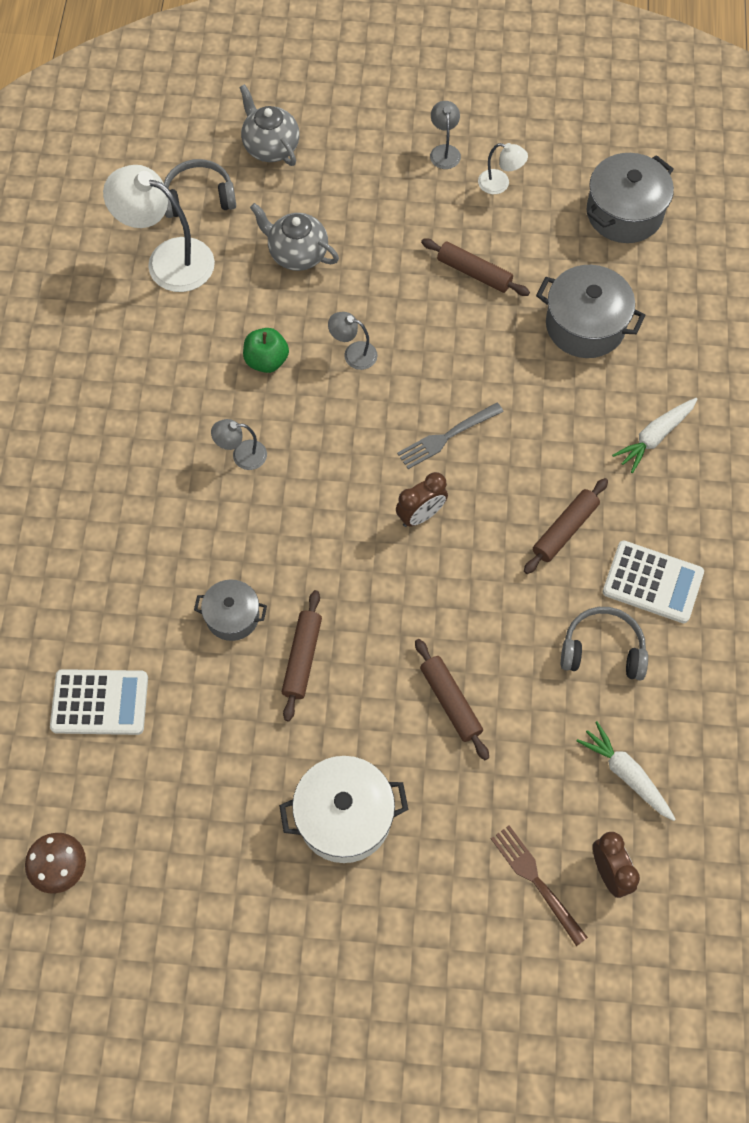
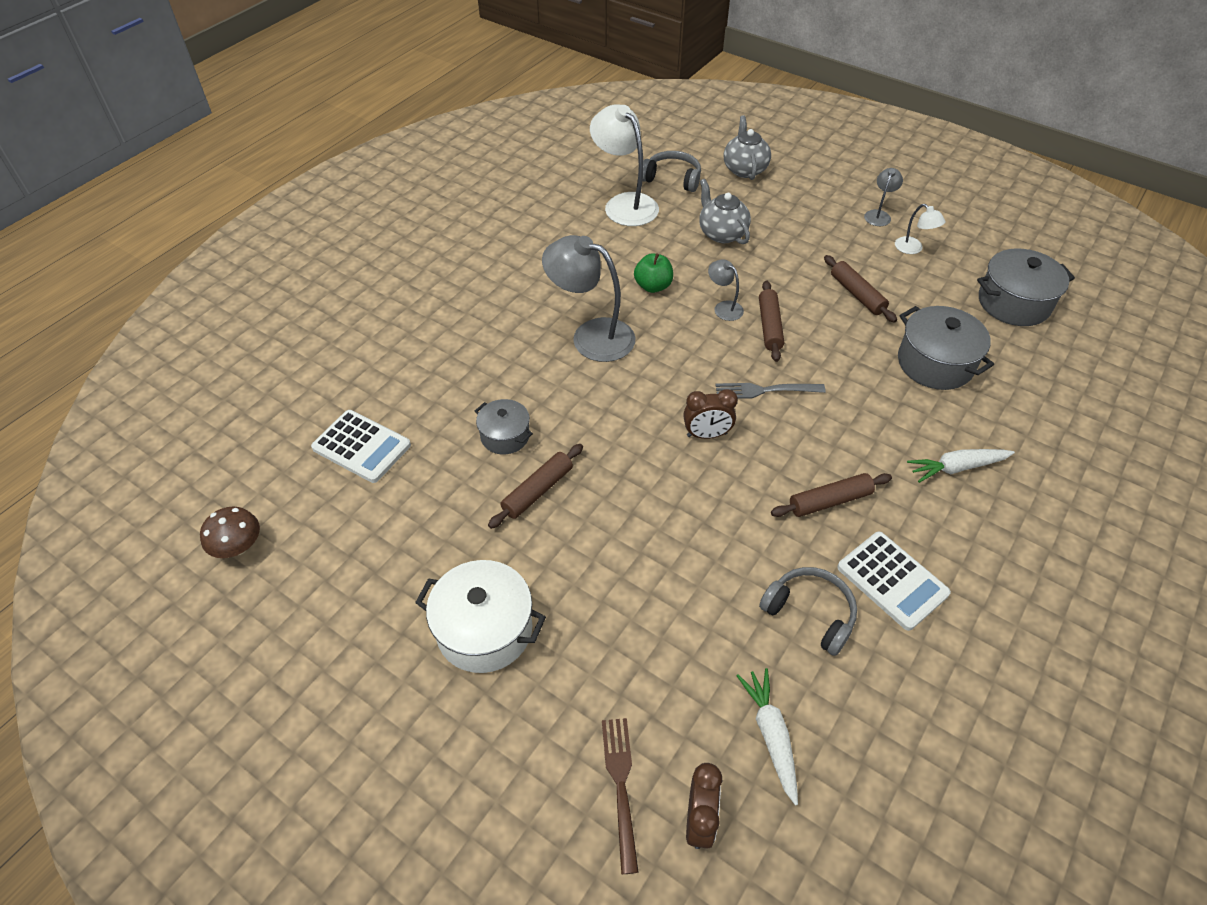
camera: 30 degrees right, 15 degrees down
grey lamp [211,419,267,470] -> grey lamp [542,235,635,362], size x2.06
brown rolling pin [415,639,489,760] -> brown rolling pin moved to [759,280,784,362]

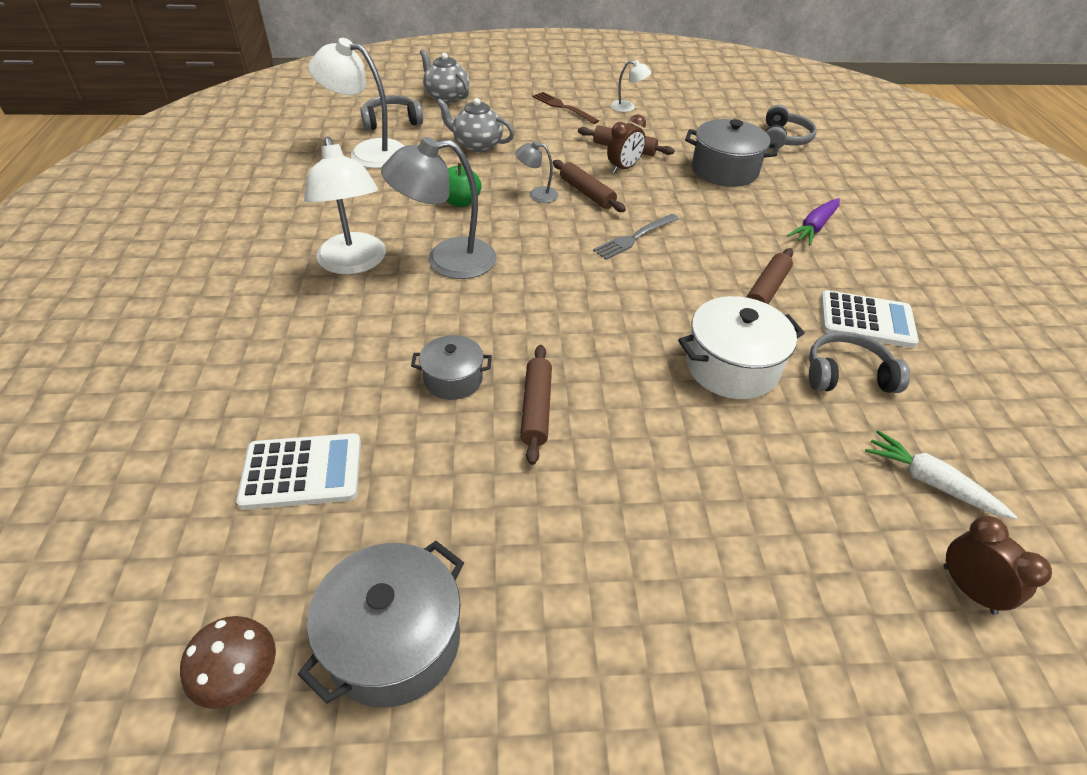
camera: 40 degrees left, 5 degrees down
white pot [415,560,546,673] -> white pot moved to [678,296,804,399]
brown fork [602,718,639,874] -> brown fork moved to [532,92,599,124]
brown clock [683,389,738,439] -> brown clock moved to [607,114,646,173]
grey lamp [864,168,903,226] -> none
white carrot [907,449,1015,483] -> purple carrot [787,198,840,245]
grey pot [977,248,1075,326] -> grey pot moved to [298,541,464,707]
none -> white lamp [304,136,386,274]
none -> grey headphones [765,105,817,150]

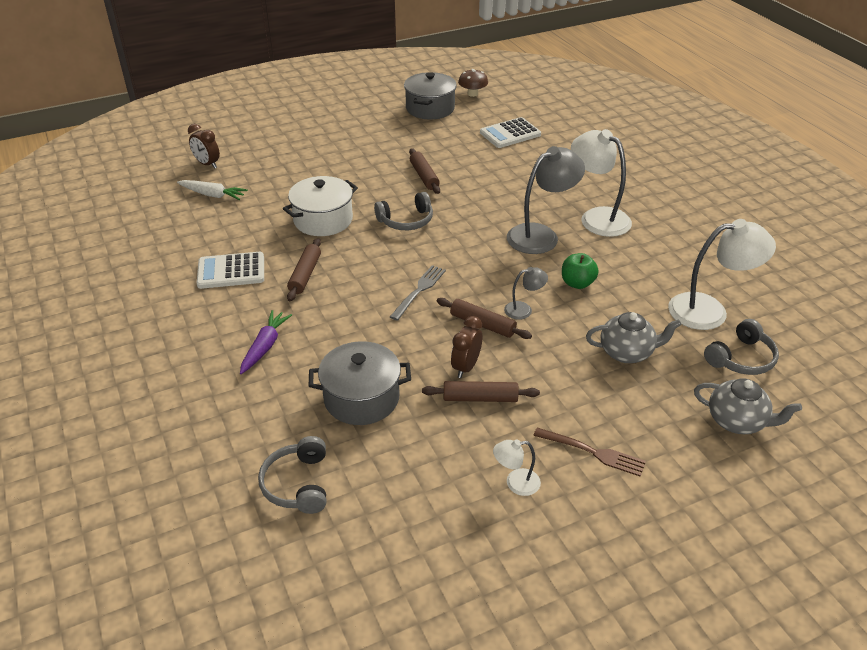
camera: 160 degrees right, 5 degrees down
grey pot [411,335,492,400] -> none
grey headphones [809,331,910,393] -> grey headphones moved to [374,192,433,230]

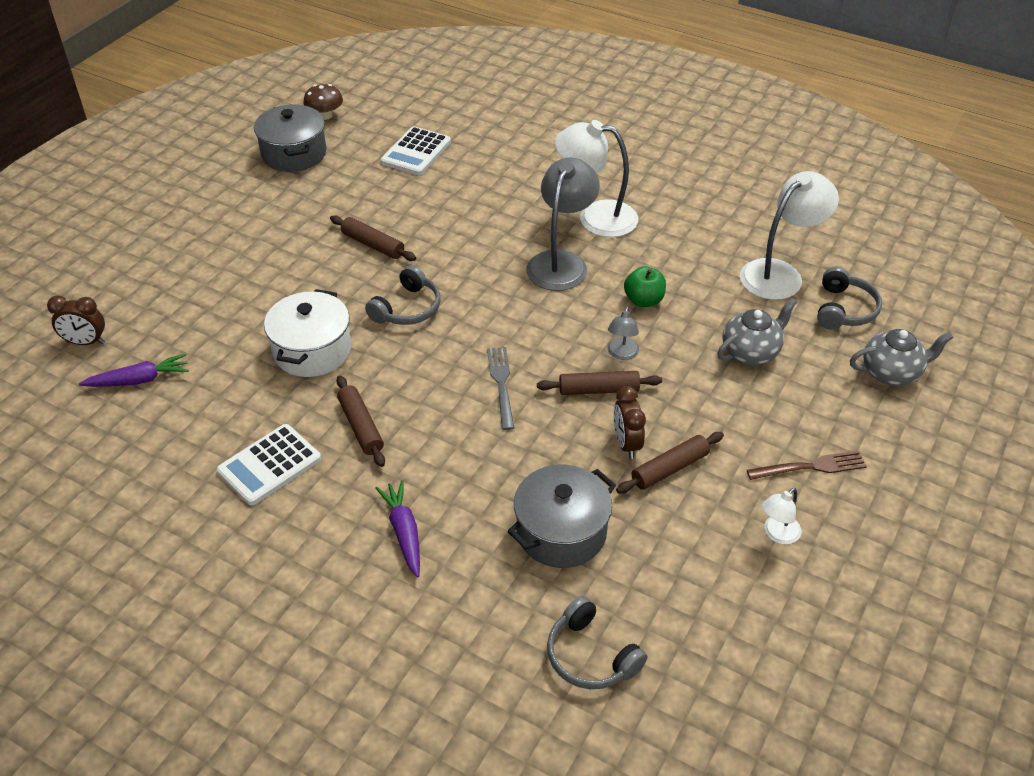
camera: 35 degrees left, 5 degrees up
white carrot [177,180,248,200] -> purple carrot [79,353,189,387]
grey lamp [504,267,548,320] -> grey lamp turned 150 degrees clockwise [607,306,639,360]

